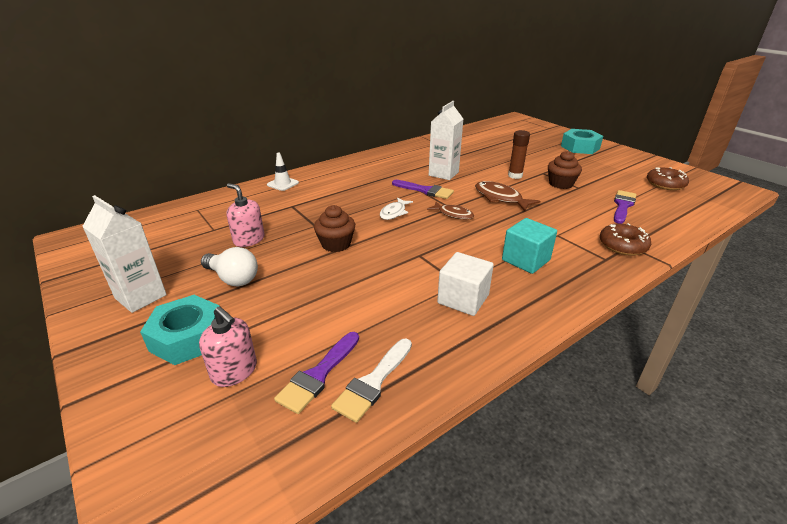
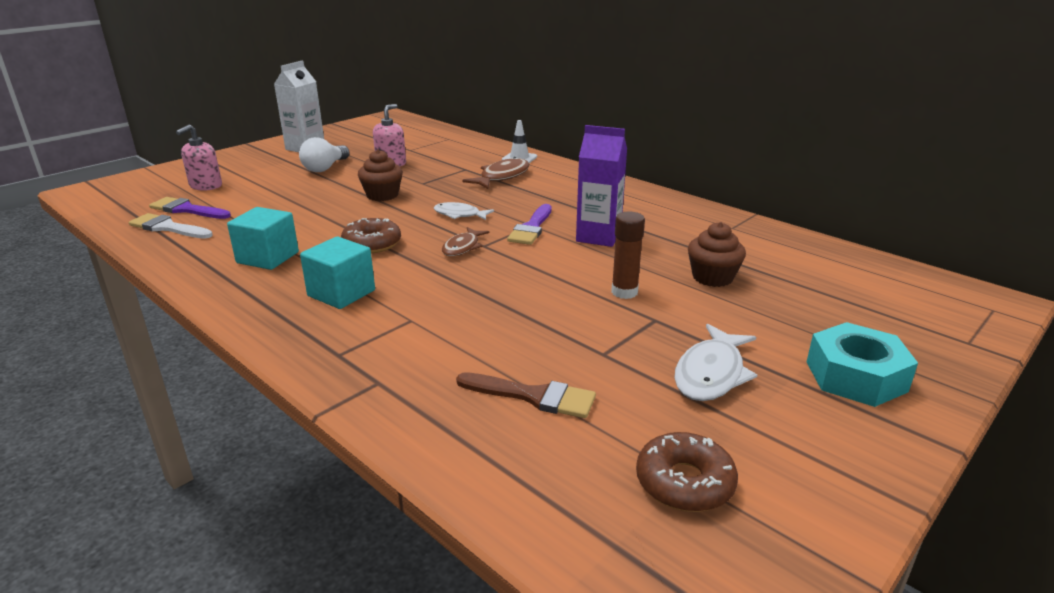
camera: 80 degrees right, 5 degrees down
turquoise nut [140,295,220,365] -> none
white carton [429,101,463,180] -> purple carton [576,125,627,247]
white cube [437,252,494,316] -> turquoise cube [227,207,299,270]
brown fish [475,181,540,211] -> brown fish moved to [462,157,530,189]
brown cupcake [548,151,582,189] -> brown cupcake moved to [688,222,746,287]
brown donut [600,223,651,256] -> brown donut moved to [341,218,401,253]
purple brush [614,190,636,224] -> brown brush [456,372,596,418]
none -> white fish [674,324,757,401]

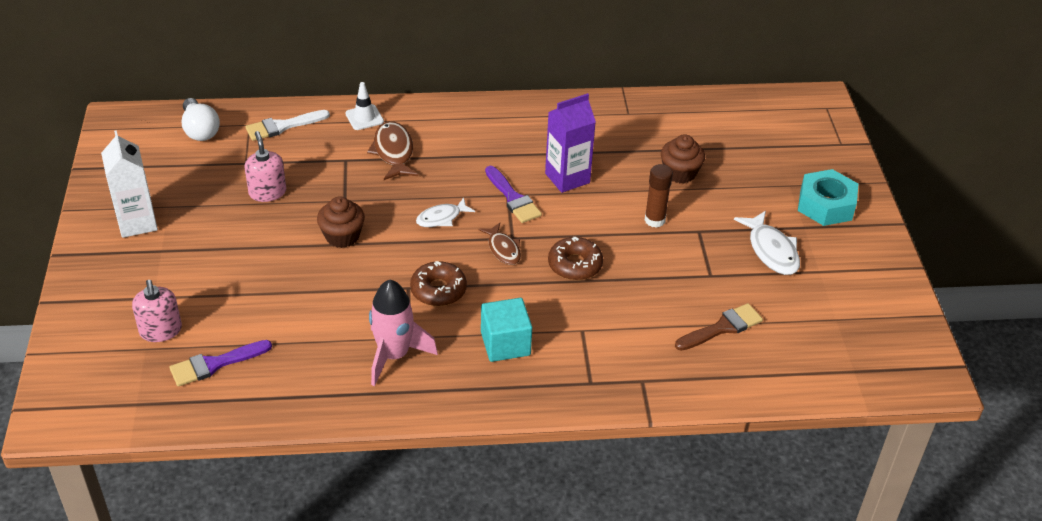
camera: 50 degrees left, 15 degrees up
white brush [129,213,213,239] -> white brush moved to [246,110,330,141]
turquoise cube [227,207,299,270] -> pink rocket [369,280,438,386]
white light bulb [299,137,350,172] -> white light bulb moved to [182,98,220,141]
brown donut [636,432,738,512] -> brown donut moved to [548,237,603,280]

